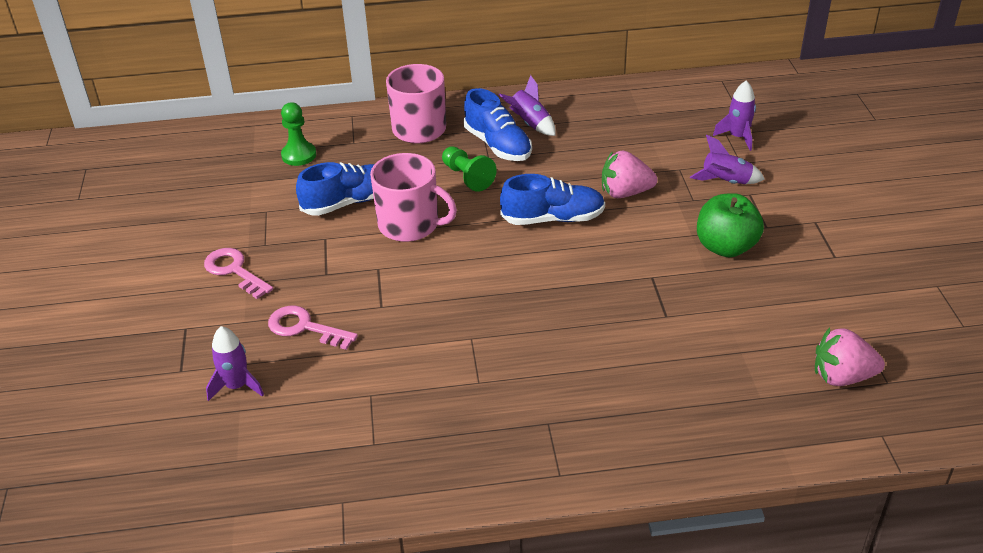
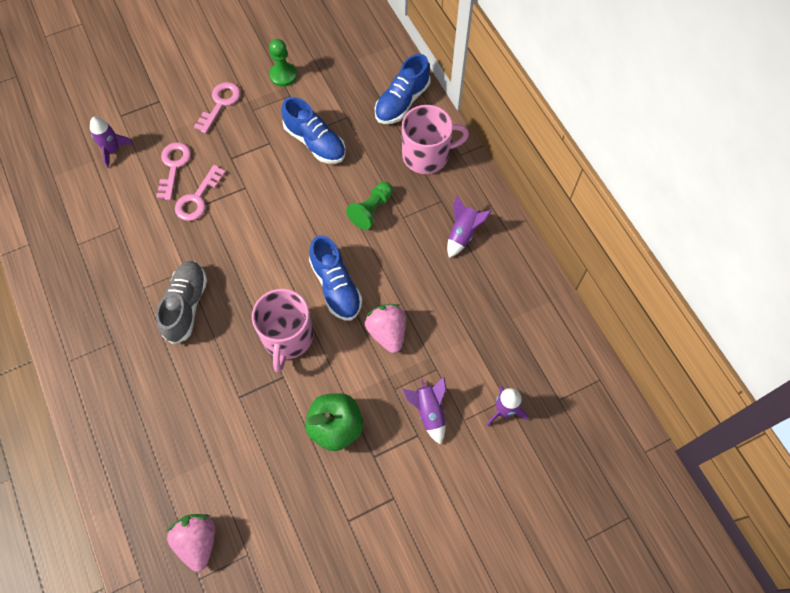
camera: 70 degrees right, 25 degrees up
green pawn [281,102,316,166] -> green pawn moved to [269,39,297,87]
pink mug [370,153,457,242] -> pink mug moved to [252,289,313,373]
blue shoe [464,88,532,161] -> blue shoe moved to [375,54,431,124]
none -> grey shoe [156,261,207,344]
none -> pink key [175,165,226,221]

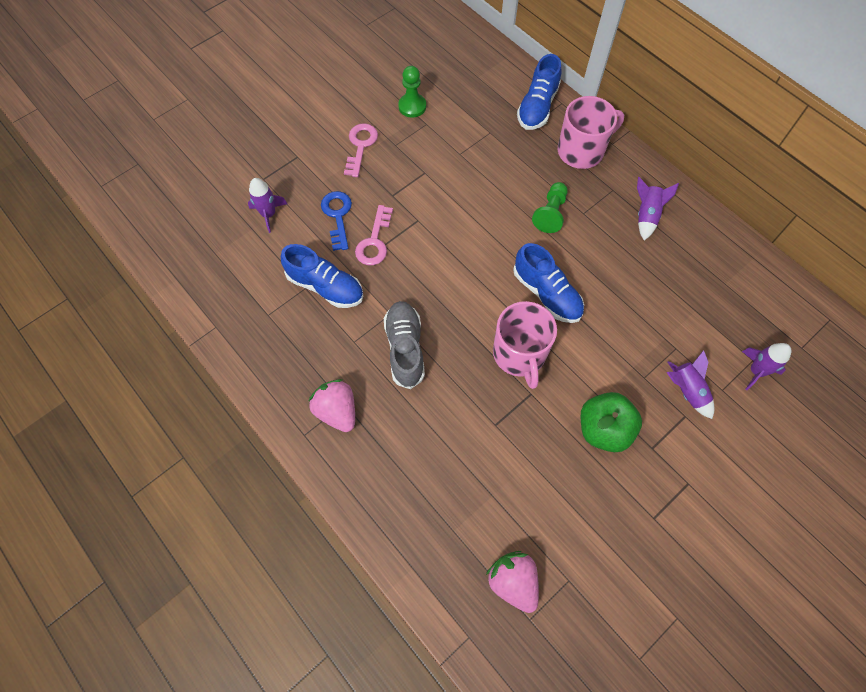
camera: 15 degrees left, 0 degrees up
pink key [156,142,191,200] -> blue key [321,191,352,251]
blue shoe [281,97,346,164] -> blue shoe moved to [281,244,363,308]
pink strawberry [365,304,406,353] -> pink strawberry moved to [309,379,355,432]

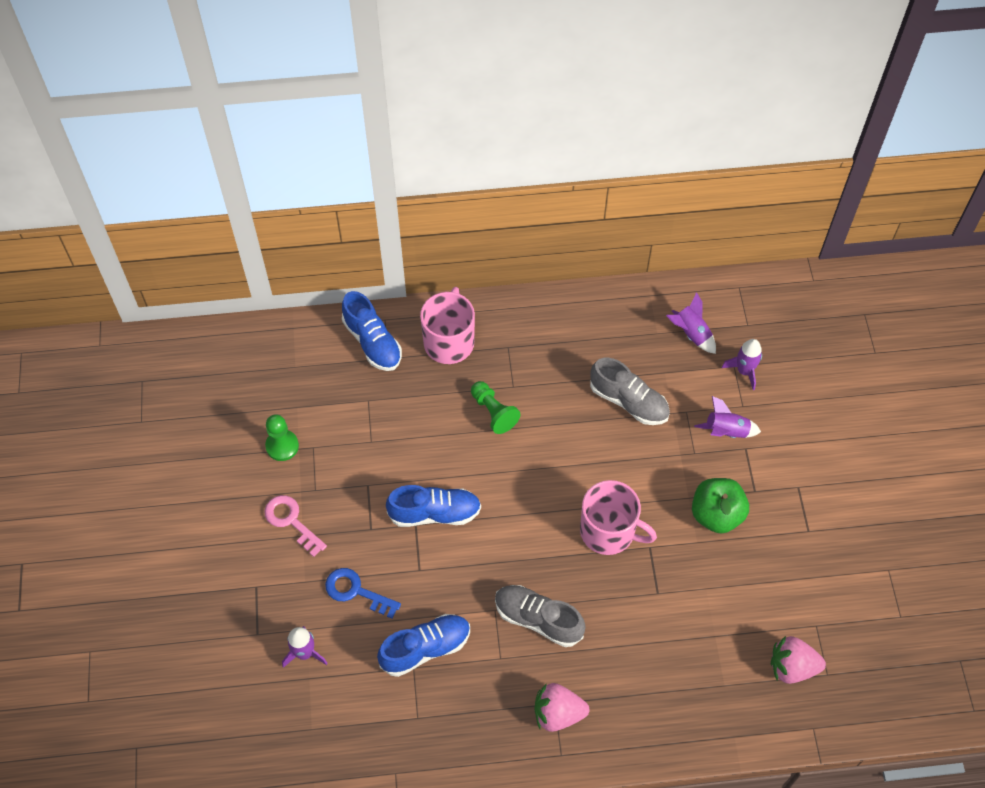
camera: 55 degrees left, 5 degrees down
pink key [355,205,393,265] -> none
blue shoe [513,243,584,323] -> blue shoe moved to [386,485,481,527]
purple rocket [637,177,679,240] -> purple rocket moved to [666,292,716,354]
none -> grey shoe [590,358,670,425]

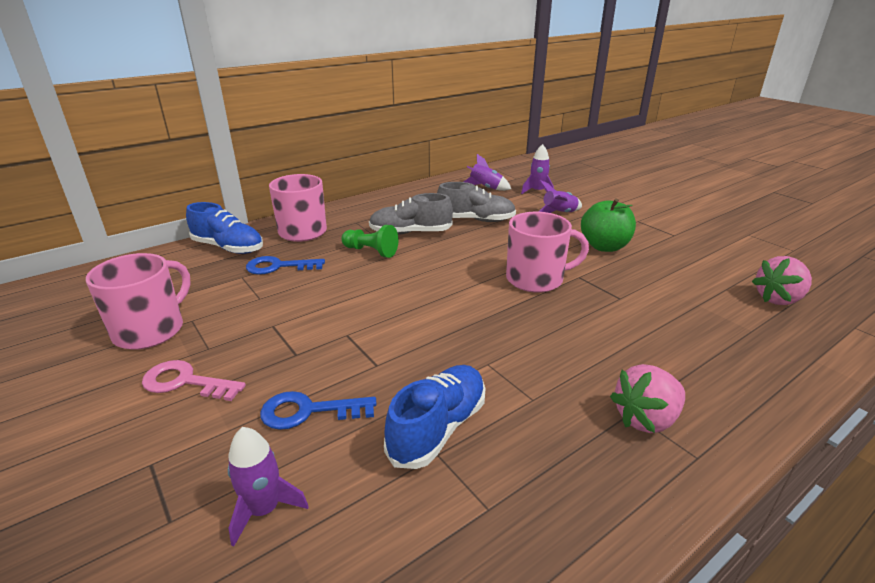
camera: 30 degrees left, 30 degrees down
green pawn [265,414,299,461] -> pink mug [86,253,191,350]
blue shoe [386,485,481,527] -> none
grey shoe [495,585,586,647] -> grey shoe moved to [369,193,453,235]
none -> blue key [246,256,325,275]

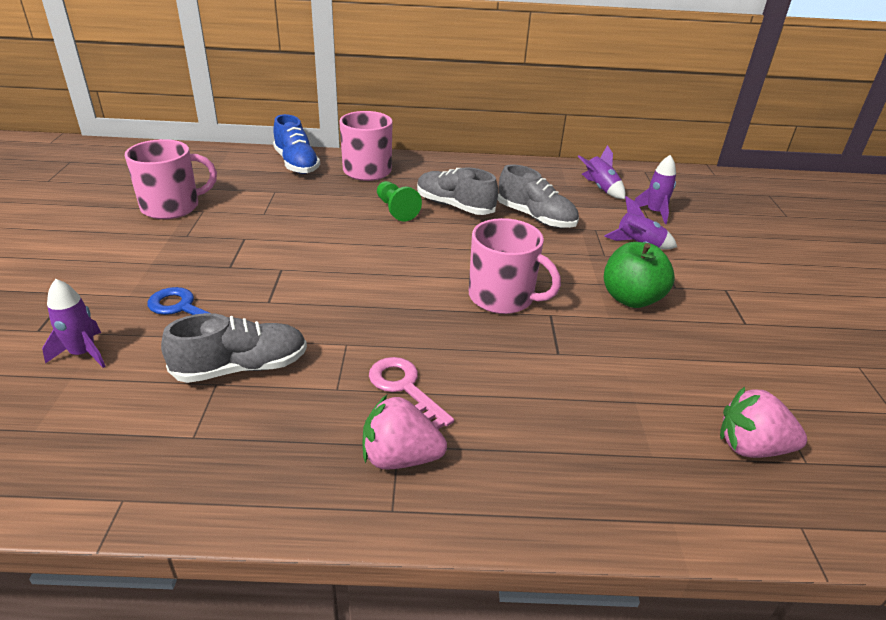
camera: 35 degrees right, 5 degrees up
pink key [142,360,246,401] -> pink key moved to [369,357,454,429]
blue key [246,256,325,275] -> none
blue shoe [384,365,486,469] -> grey shoe [161,313,307,383]

